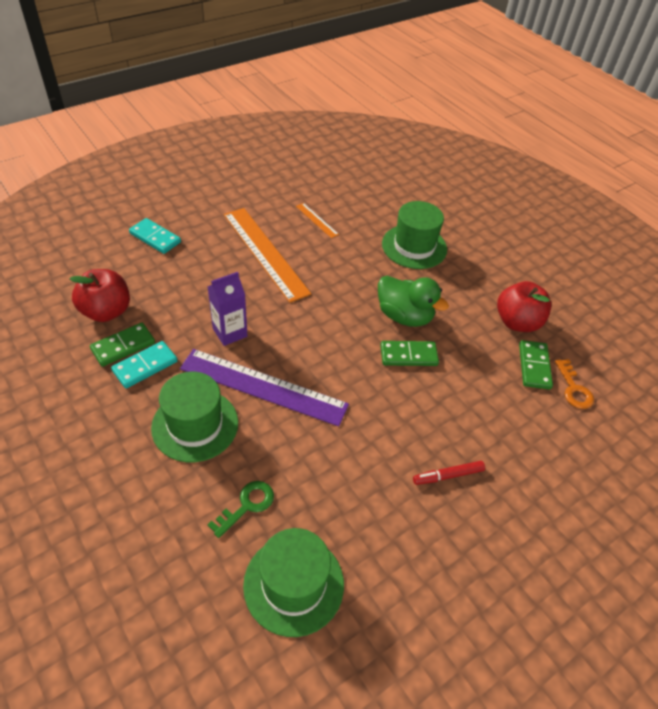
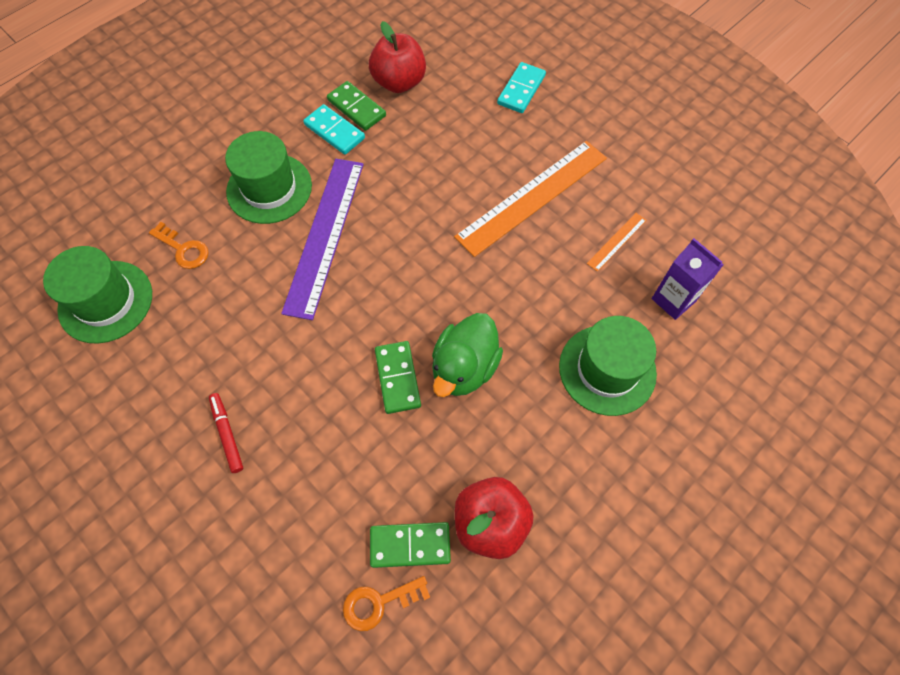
camera: 85 degrees right, 15 degrees up
purple carton [207,272,247,346] -> purple carton moved to [652,238,724,320]
green key [207,481,274,538] -> orange key [149,222,209,269]

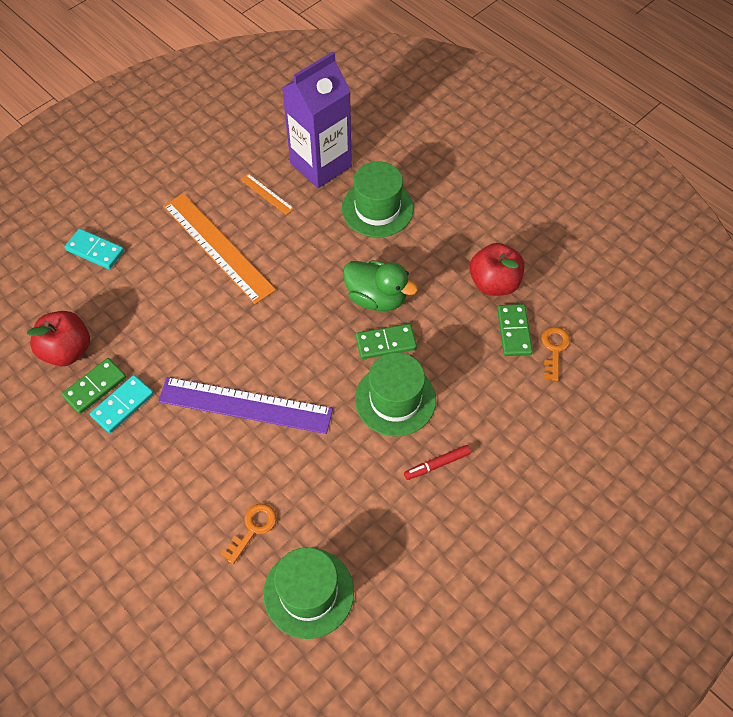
camera: 90 degrees left, 5 degrees down
green hat [225,131,312,224] -> green hat moved to [355,353,436,436]
orange key [343,576,430,631] -> orange key turned 150 degrees counterclockwise [542,327,570,381]
purple carton [652,238,724,320] -> purple carton [282,52,352,188], size x1.84

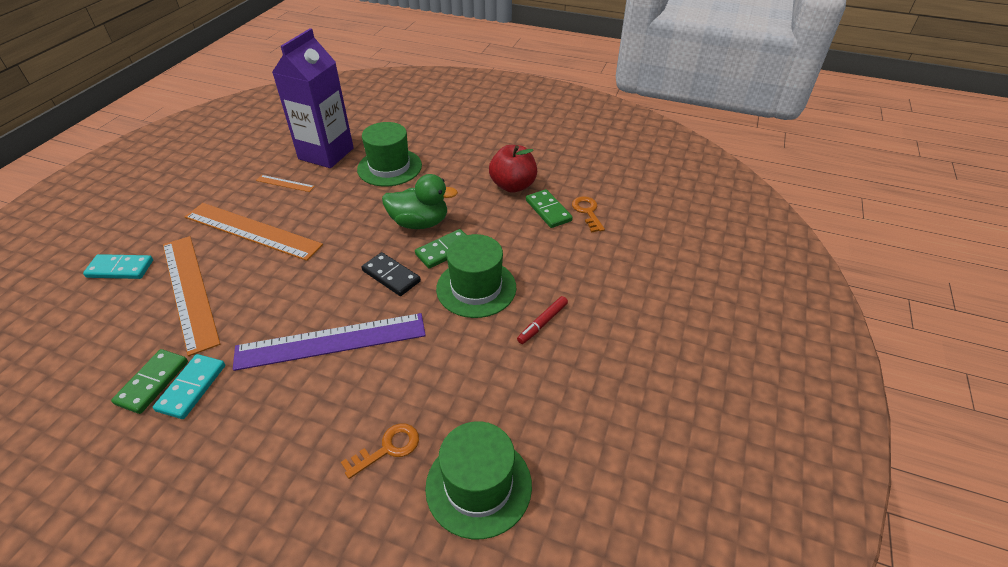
camera: 25 degrees left, 15 degrees down
red apple [27,311,90,366] -> none
orange key [220,504,277,564] -> orange key turned 45 degrees clockwise [341,424,419,479]
none -> orange ruler [163,236,220,356]
none -> black domino [361,252,421,296]

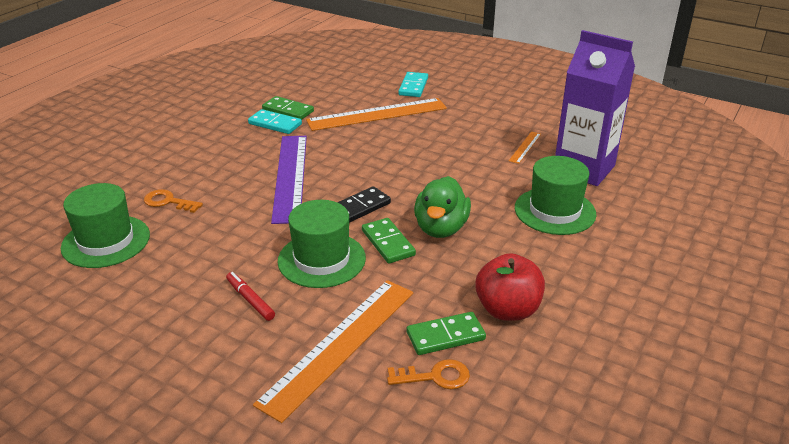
camera: 100 degrees right, 10 degrees down
orange ruler [185,203,323,261] -> orange ruler moved to [253,280,413,423]
orange key [341,424,419,479] -> orange key turned 135 degrees clockwise [144,189,203,213]

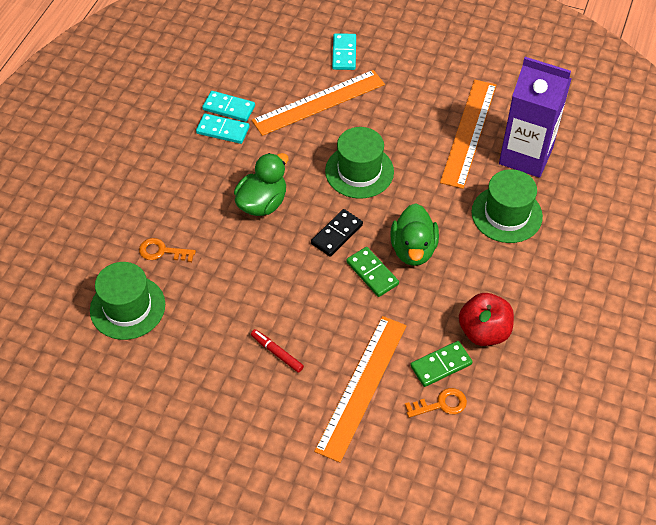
camera: 10 degrees left, 20 degrees up
green domino [262,96,314,120] -> turquoise domino [202,91,255,122]
purple ruler [271,136,307,224] -> green duck [234,153,288,216]
green hat [278,200,366,288] -> green hat moved to [325,127,394,199]
orange ruler [509,131,541,164] -> orange ruler [440,80,496,189], size x2.30

